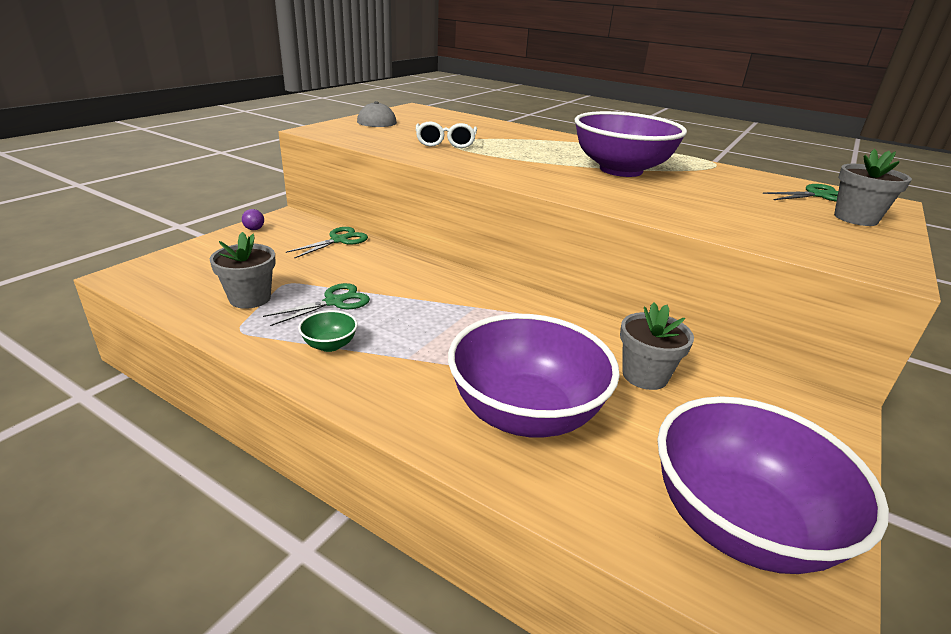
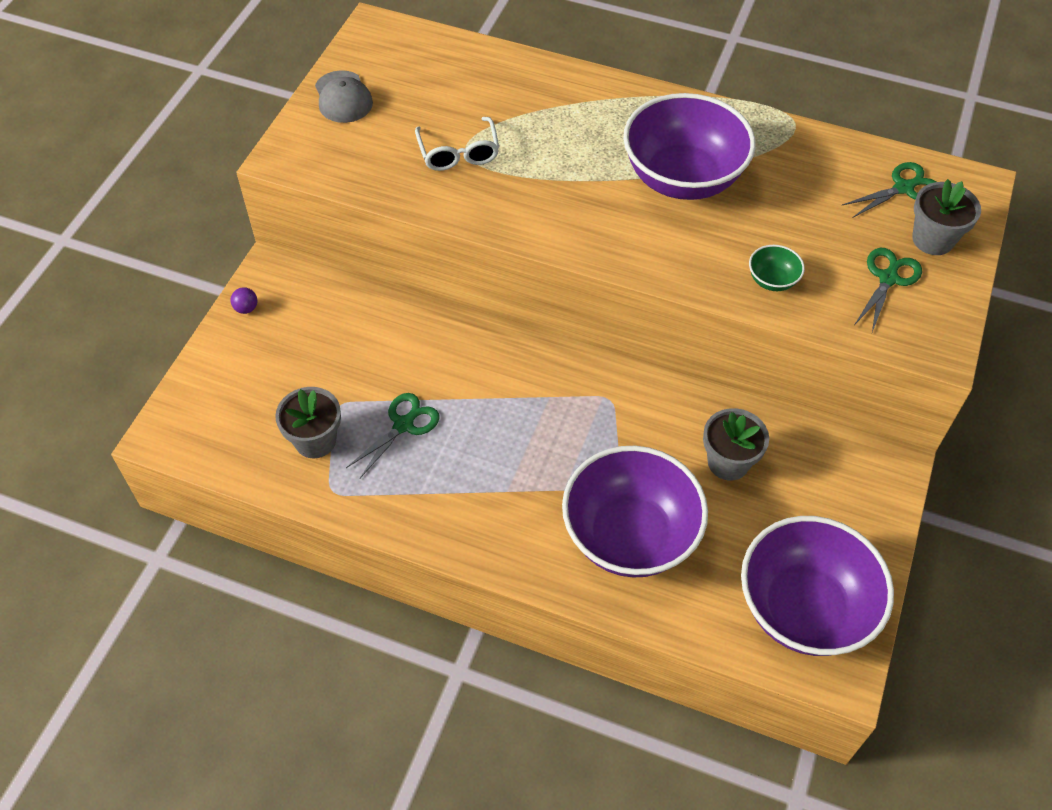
camera: 10 degrees left, 25 degrees up
green scissors [286,227,368,258] -> green scissors moved to [855,248,922,332]
green bowl [298,310,358,352] -> green bowl moved to [749,245,805,291]

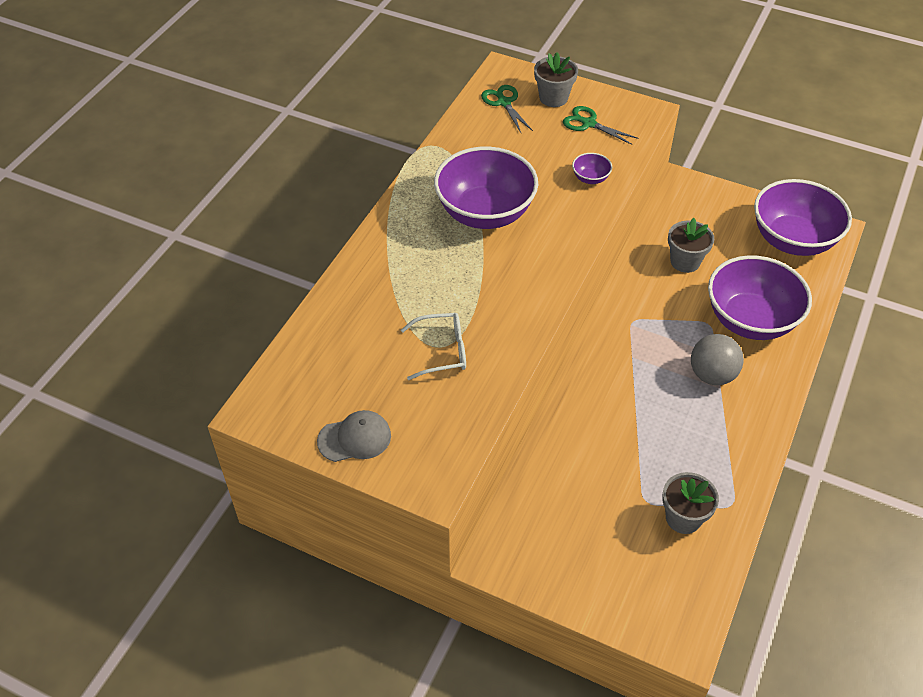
camera: 85 degrees left, 5 degrees down
purple ball [231,287,257,314] -> none
green scissors [346,393,439,478] -> none
green bowl [749,245,805,291] -> purple bowl [572,153,612,184]
none -> grey ball [691,334,744,385]

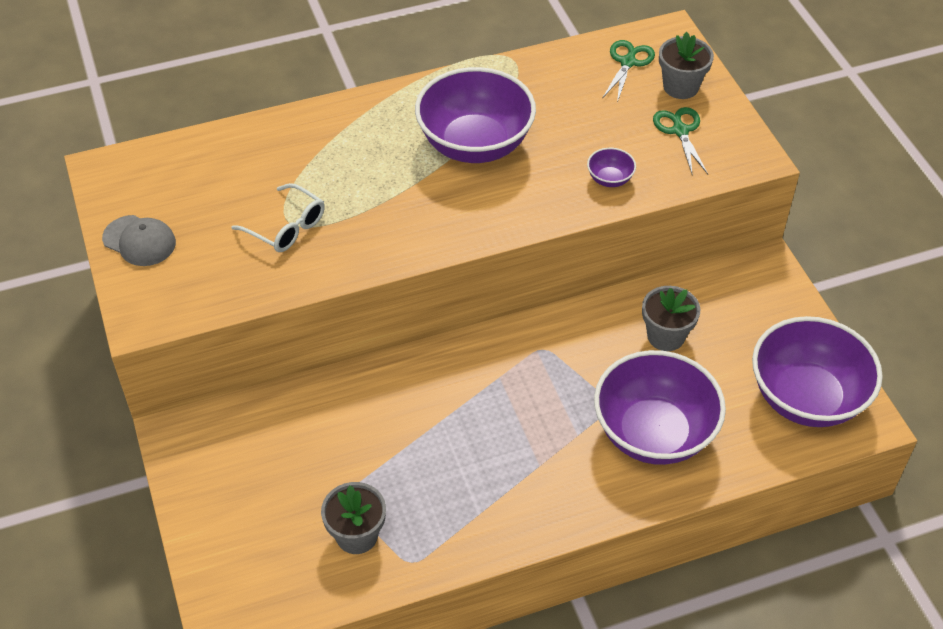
camera: 45 degrees right, 0 degrees up
grey ball [691,334,744,385] -> none

